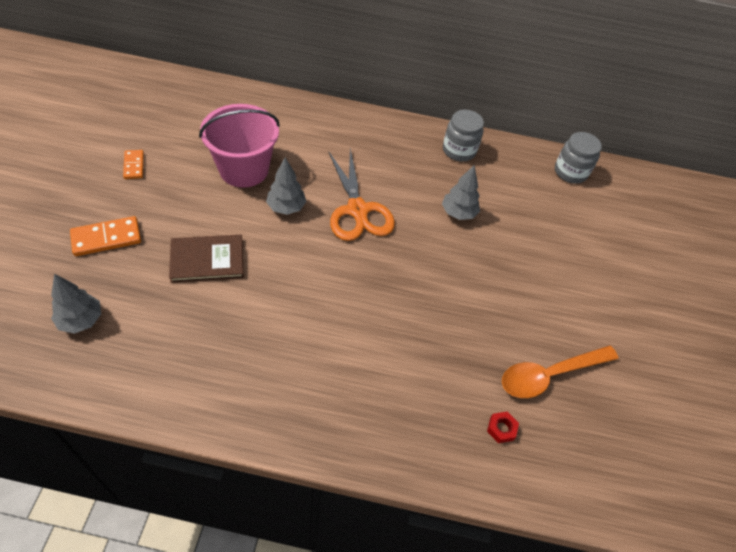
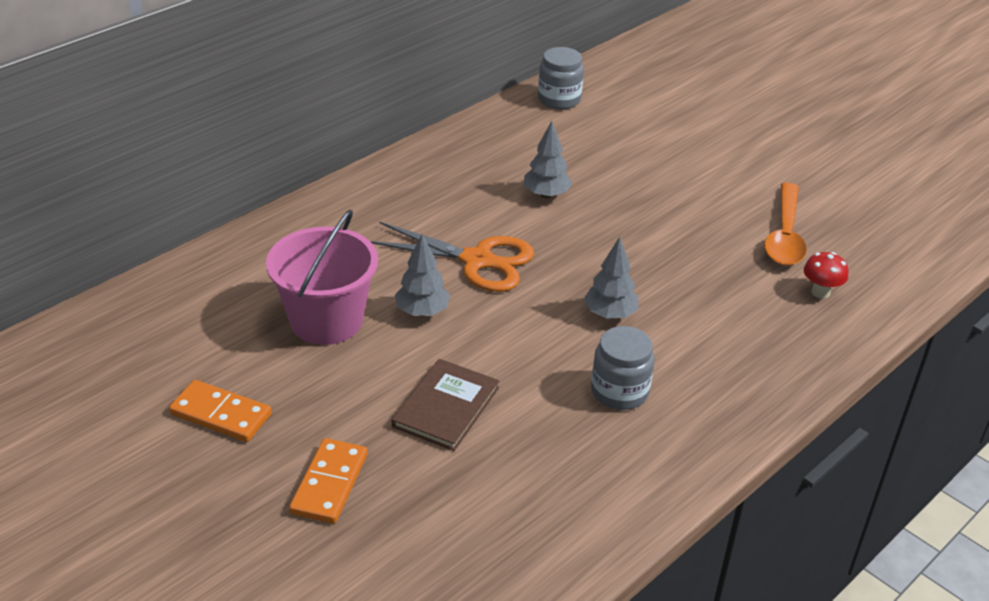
camera: 50 degrees left, 15 degrees down
grey tree [51,274,101,334] -> grey tree moved to [584,237,638,319]
orange domino [123,150,144,179] -> orange domino [169,380,272,442], size x1.60
grey jar [443,110,484,162] -> grey jar moved to [591,326,654,410]
red nut [487,411,519,443] -> red mushroom [804,252,848,298]

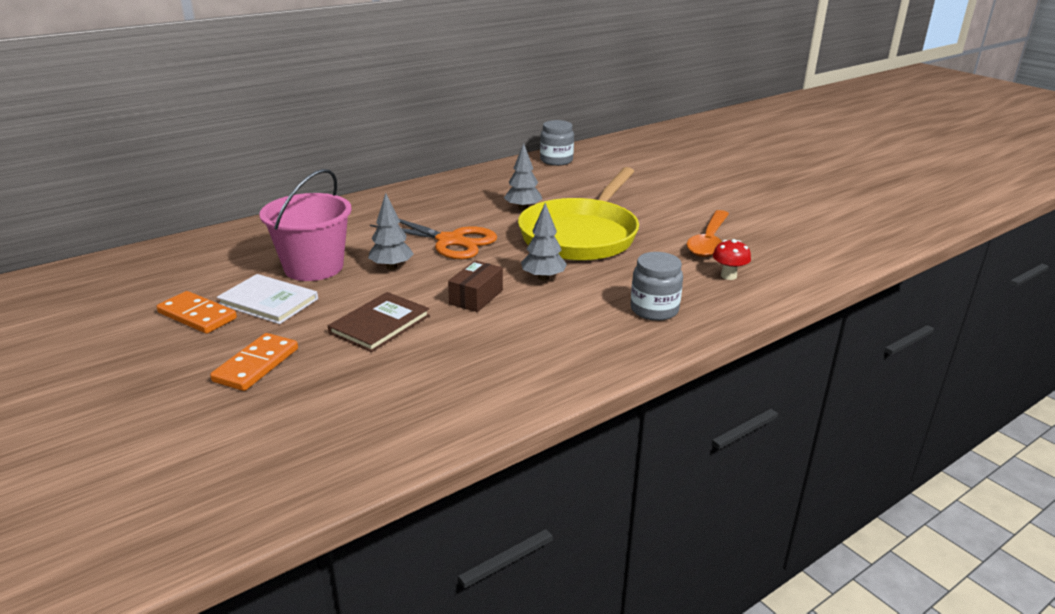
camera: 10 degrees right, 10 degrees down
grey jar [591,326,654,410] -> grey jar moved to [631,252,683,321]
none -> white book [217,274,318,324]
none -> brown box [448,260,503,312]
none -> yellow pan [518,167,639,261]

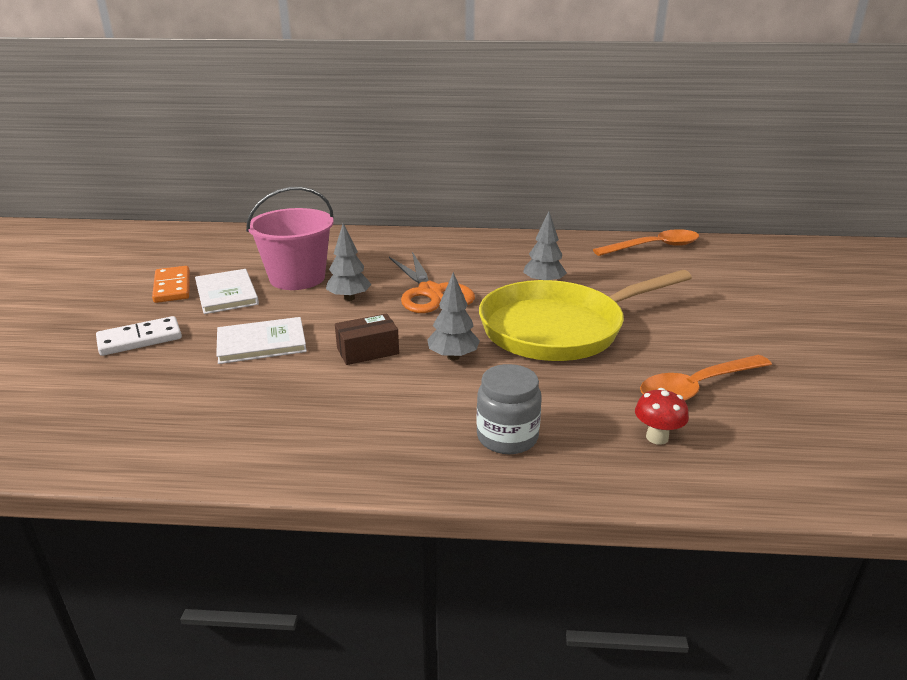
camera: 40 degrees right, 0 degrees up
orange domino [210,333,298,391] -> white domino [96,316,182,356]
brown book [328,292,430,352] -> white book [216,317,307,364]
grey jar [540,120,574,166] -> orange spoon [593,229,699,256]

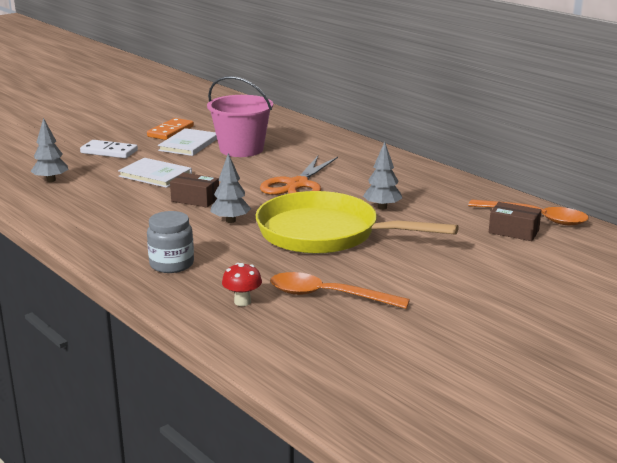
camera: 45 degrees right, 5 degrees down
grey tree [326,223,372,301] -> grey tree moved to [30,118,69,182]
none -> brown box [489,202,541,241]

